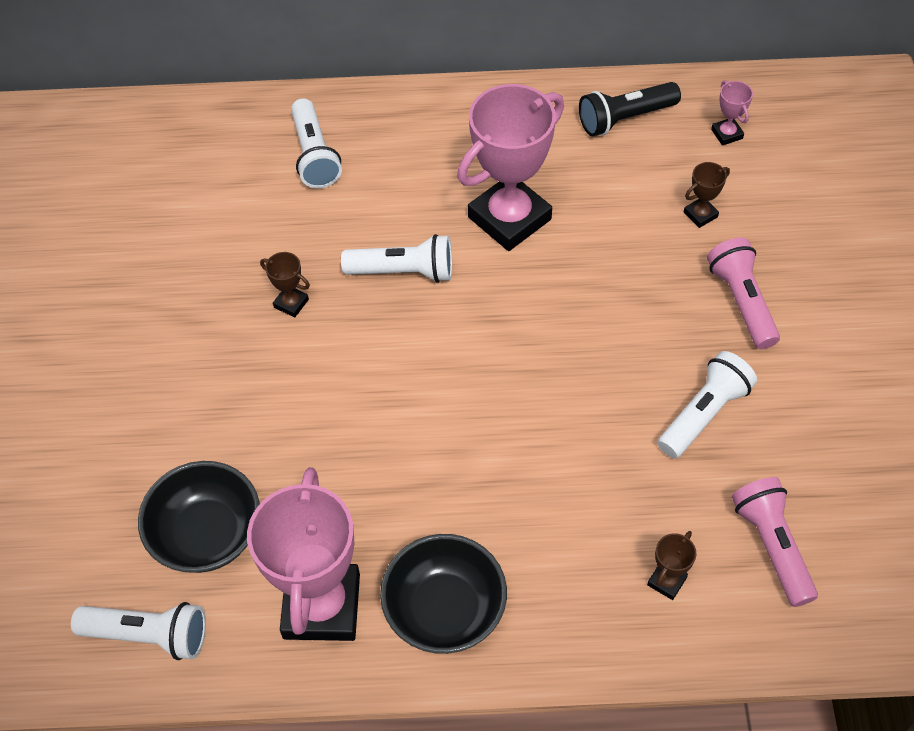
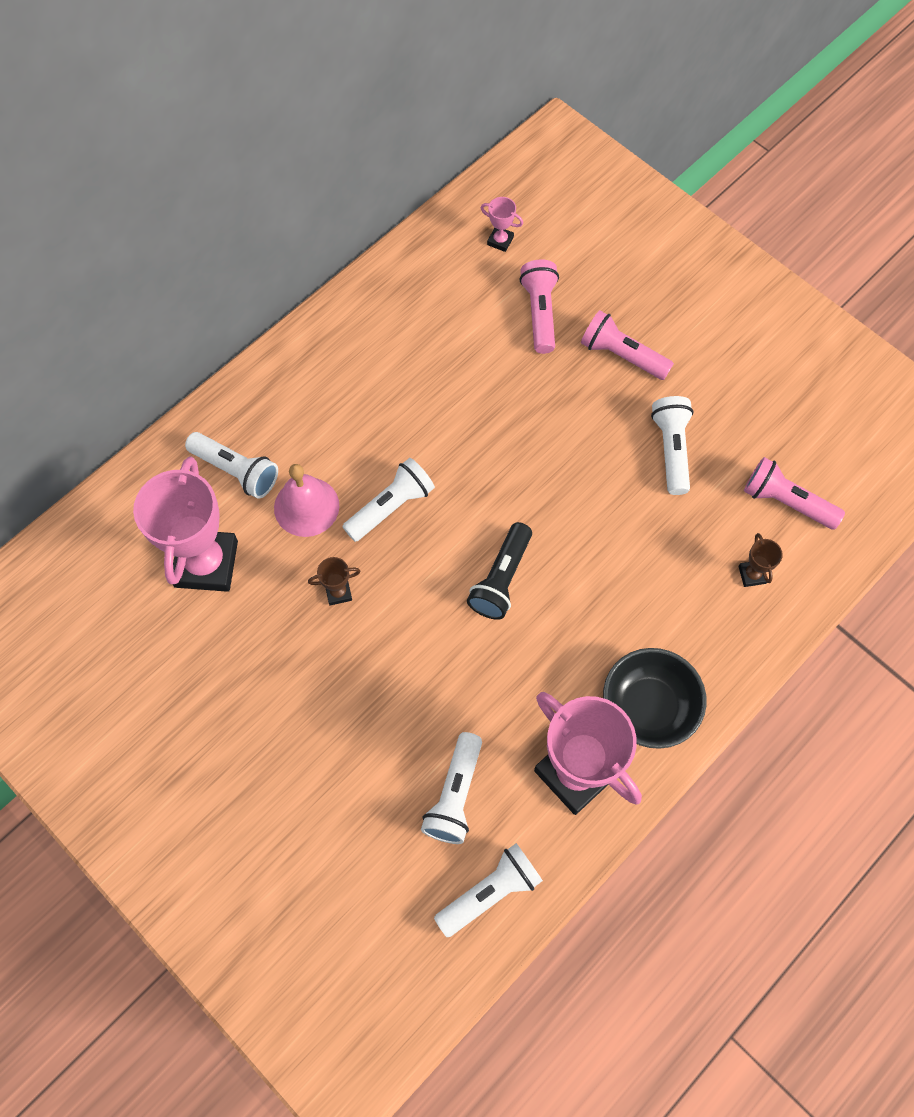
camera: 45 degrees left, 10 degrees up
black bowl [138,461,260,573] -> white flashlight [421,732,482,844]
pink trophy [457,84,564,251] -> pink trophy moved to [133,456,238,592]
black flashlight [579,82,681,136] -> black flashlight moved to [467,522,532,620]
brown trophy [684,162,730,228] -> pink flashlight [519,260,559,354]
none -> pink bell [274,464,339,537]

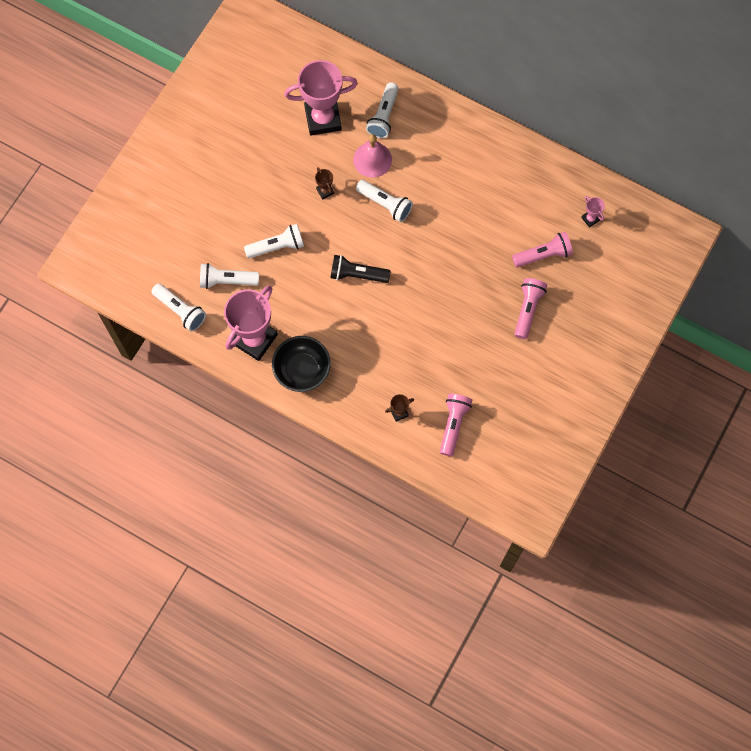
camera: 75 degrees right, 5 degrees up
pink trophy [481,197,523,252] -> pink trophy turned 45 degrees counterclockwise [581,196,605,228]
white flashlight [651,396,694,495] -> white flashlight moved to [244,224,304,259]

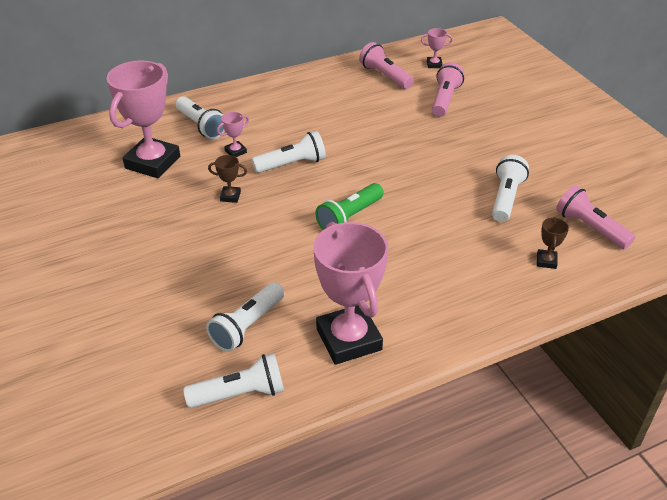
camera: 55 degrees left, 30 degrees down
white flashlight [244,224,304,259] -> white flashlight moved to [492,155,529,222]
black bowl [272,336,331,392] -> none
black flashlight [330,255,391,283] -> green flashlight [315,183,384,230]
pink bell [353,134,392,178] -> pink trophy [217,112,249,157]
pink flashlight [515,278,547,339] -> pink flashlight moved to [359,42,414,89]

